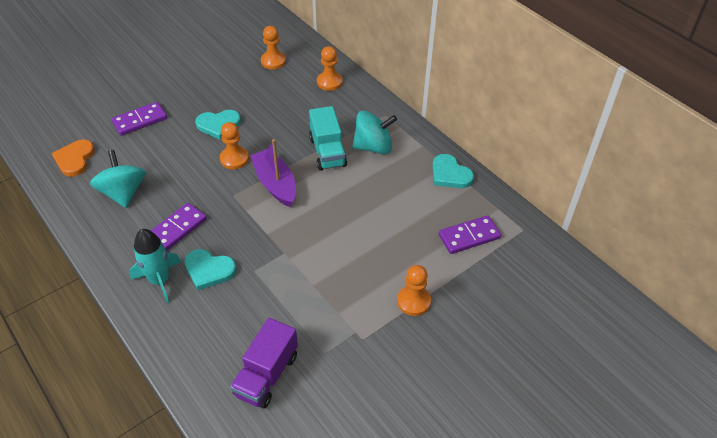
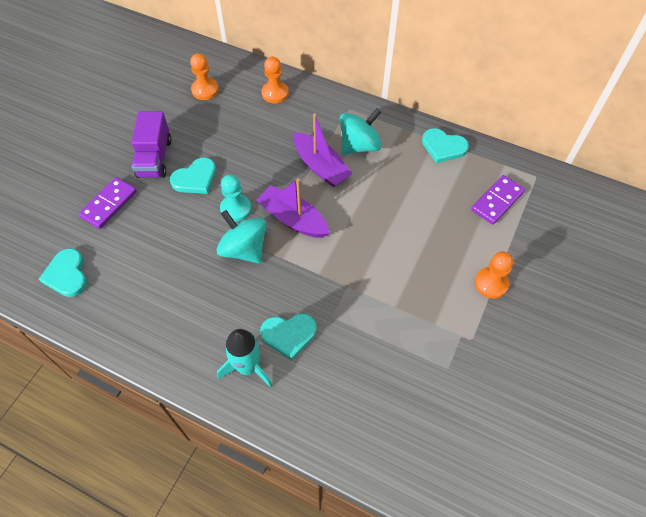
camera: 25 degrees left, 10 degrees up
orange heart [52,139,95,177] -> turquoise heart [39,248,87,297]
turquoise spinning top [90,150,146,208] -> turquoise spinning top moved to [217,210,267,263]
purple domino [151,203,207,251] -> none
orange pawn [220,122,249,169] -> turquoise pawn [220,174,251,222]
purple truck [230,318,298,409] -> purple truck moved to [132,112,172,178]
turquoise truck [309,106,347,171] -> purple boat [294,113,352,187]

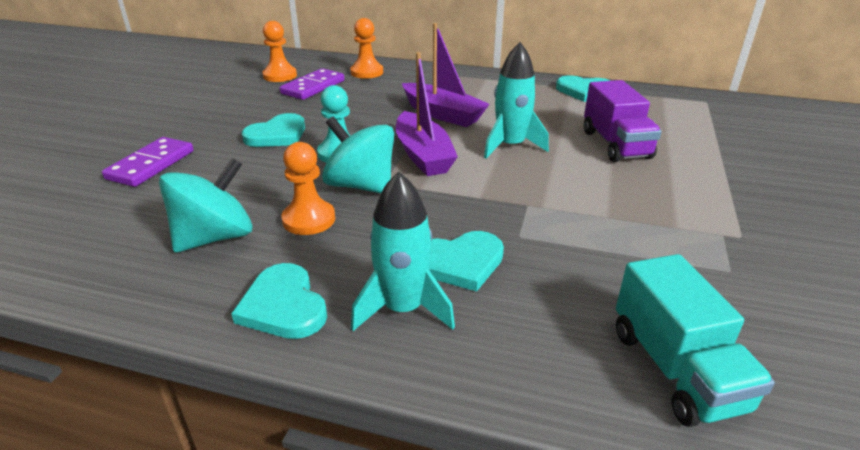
camera: 10 degrees left, 25 degrees down
turquoise heart [39,248,87,297] -> turquoise heart moved to [231,263,327,339]
purple truck [132,112,172,178] -> purple truck moved to [584,80,662,162]
purple boat [256,179,330,238] -> purple boat turned 135 degrees counterclockwise [396,52,458,176]
turquoise spinning top [340,109,382,155] -> turquoise spinning top moved to [159,158,252,252]
purple domino [471,175,525,225] -> purple domino moved to [280,68,345,100]
orange pawn [475,251,513,299] -> orange pawn moved to [281,142,335,235]
none -> turquoise rocket [484,42,549,159]
none -> turquoise truck [616,254,775,427]

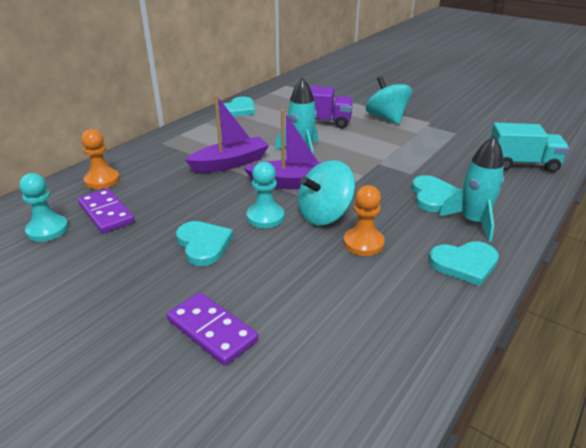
camera: 70 degrees left, 0 degrees up
turquoise spinning top [159,158,252,252] -> turquoise spinning top moved to [365,76,412,124]
orange pawn [262,21,297,82] -> turquoise pawn [19,173,69,242]

